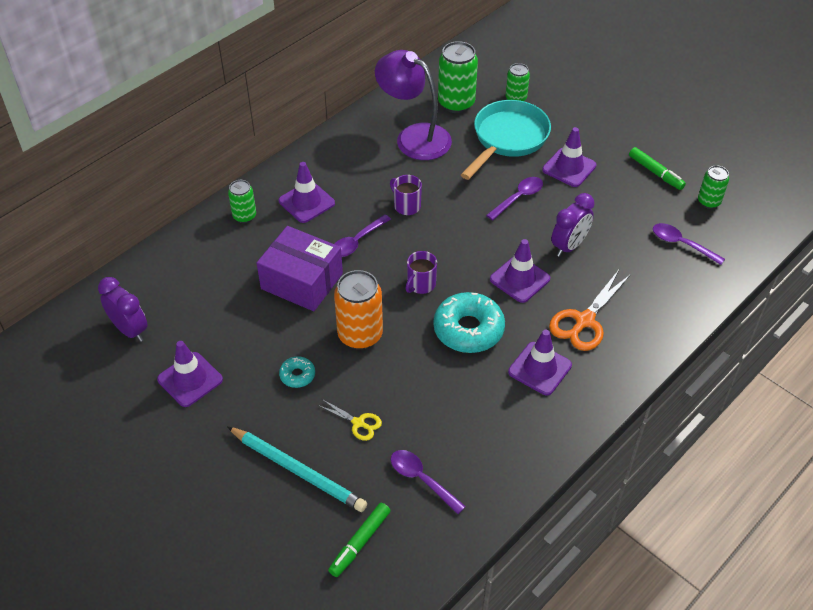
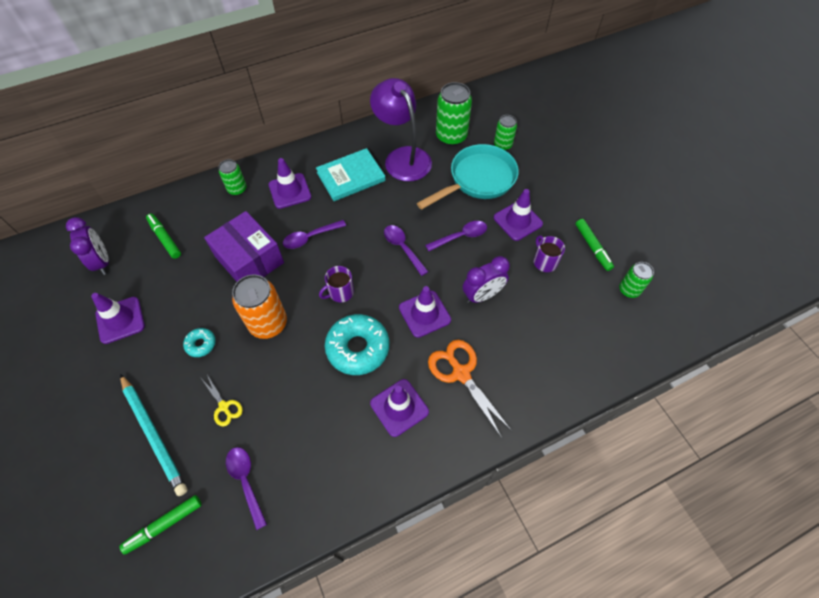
camera: 20 degrees right, 10 degrees up
purple mug [390,175,422,215] -> purple mug moved to [534,235,565,272]
orange scissors [549,270,631,351] -> orange scissors turned 90 degrees clockwise [428,340,512,438]
purple spoon [653,223,725,265] -> purple spoon moved to [384,225,428,276]
none -> green marker [146,214,181,259]
none -> turquoise book [316,148,386,201]

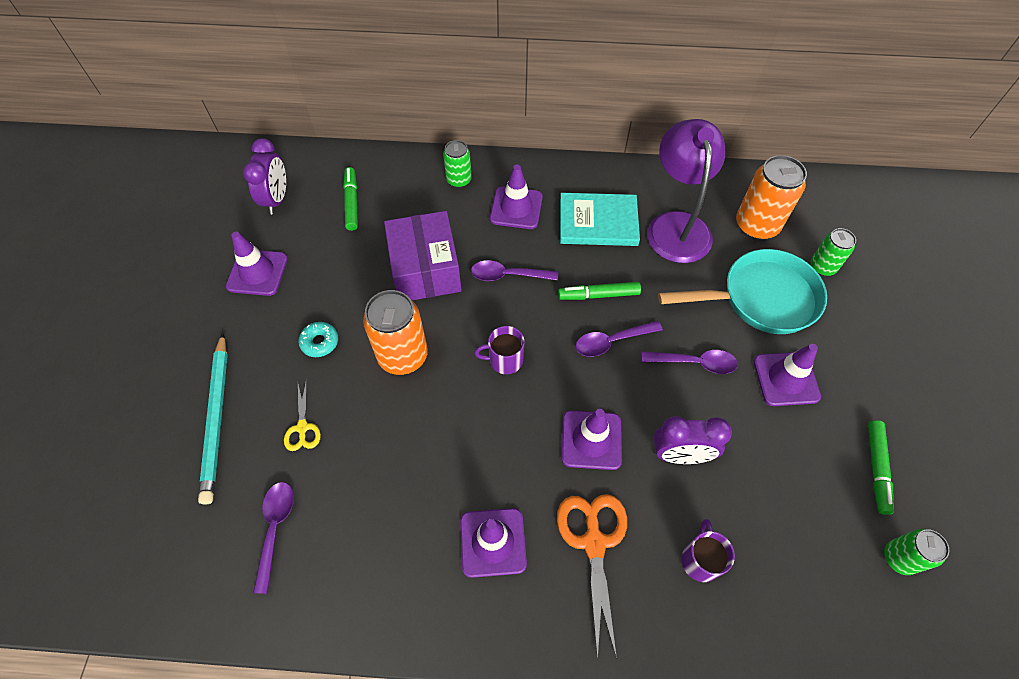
camera: 30 degrees right, 0 degrees up
green marker [119,495,202,555] -> green marker moved to [558,282,641,300]
turquoise donut [325,314,389,375] -> none
purple spoon [384,225,428,276] -> purple spoon turned 105 degrees counterclockwise [576,321,663,357]
green can [436,82,472,146] -> orange can [736,155,807,240]
purple mug [534,235,565,272] -> purple mug moved to [681,519,735,582]

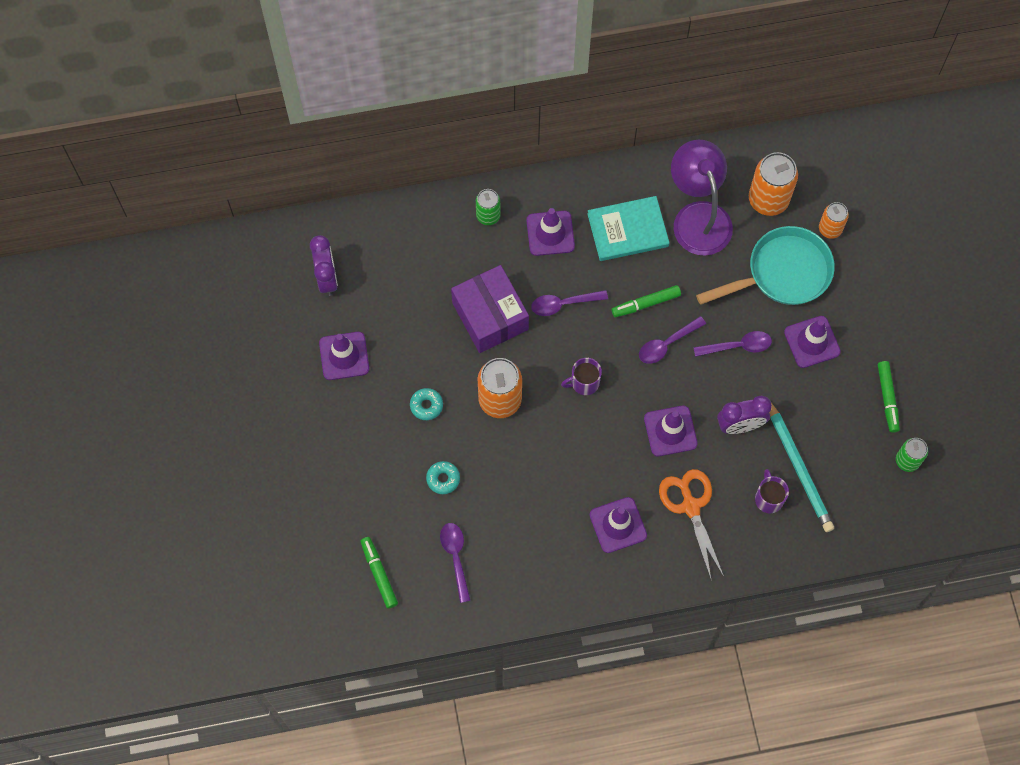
camera: 15 degrees left, 10 degrees up
turquoise pencil [198,333,228,505] -> turquoise pencil moved to [769,403,834,532]
yellow scissors [284,379,321,451] -> turquoise donut [426,461,460,494]
green marker [343,167,358,231] -> green marker moved to [361,537,398,609]
green can [811,228,856,276] -> orange can [819,202,849,239]

